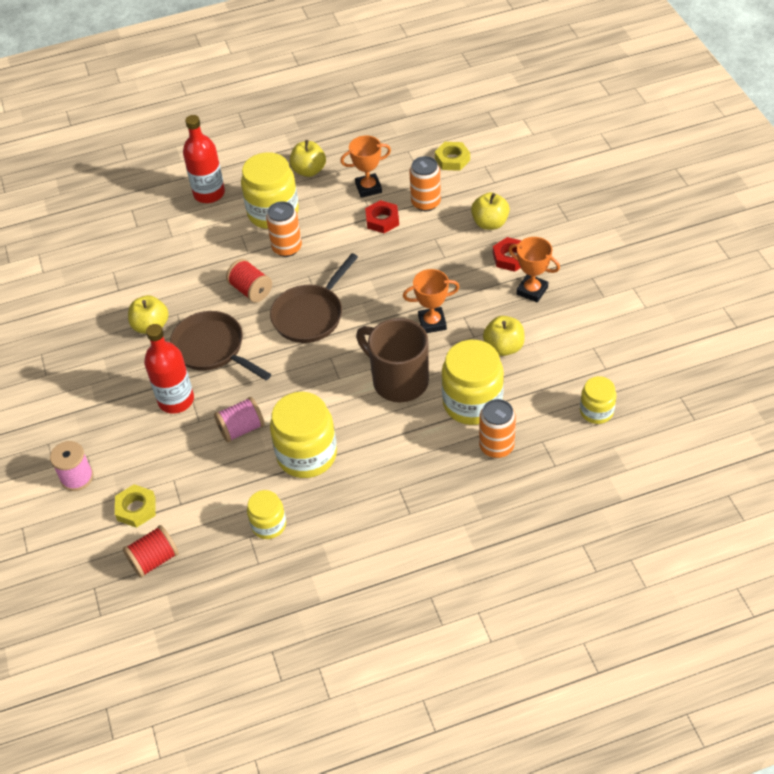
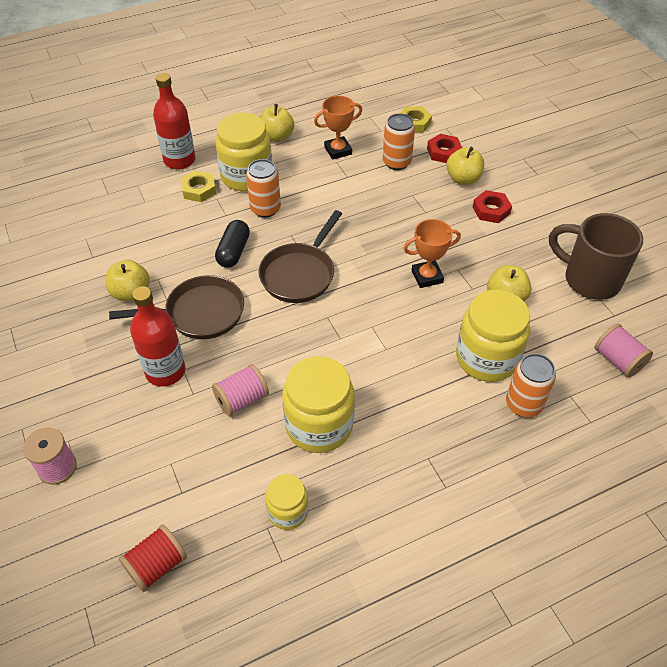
camera: 10 degrees left, 0 degrees up
yellow nut [115,484,156,528] -> yellow nut moved to [180,170,216,202]
brown pan [170,311,271,380] -> brown pan turned 135 degrees clockwise [109,275,244,339]
red spool [226,259,272,303] -> black capsule [215,220,250,268]
brown mug [356,318,429,402] -> brown mug moved to [549,213,643,300]
red nut [365,200,399,233] -> red nut moved to [427,134,462,163]
orange trophy [508,237,560,303] -> none
yellow jar [580,376,616,424] -> pink spool [595,324,653,378]

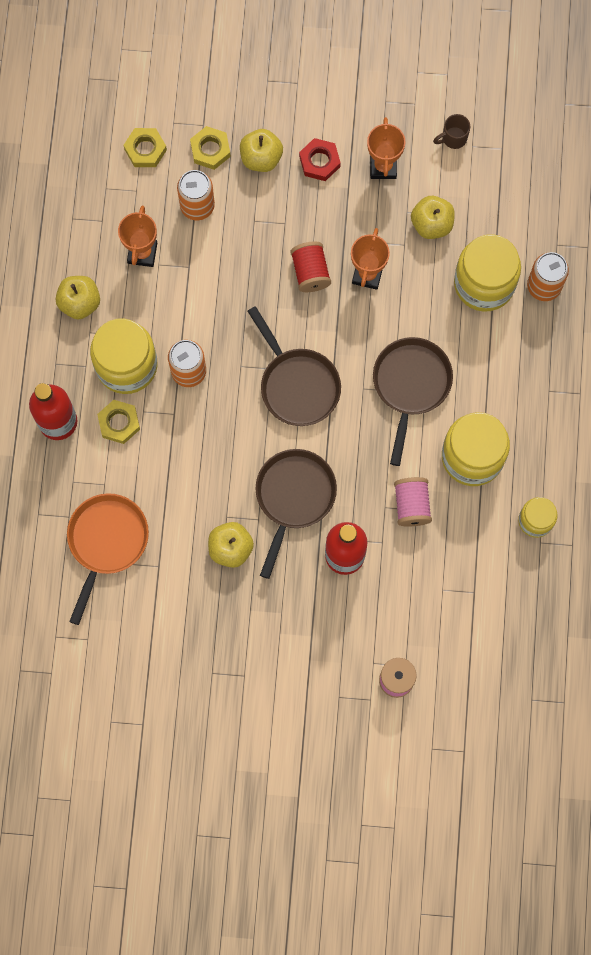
camera: 60 degrees left, 25 degrees up
red spool [119,525,187,592] -> red spool moved to [290,242,331,292]
black capsule [215,220,250,268] -> none
red nut [427,134,462,163] -> yellow nut [190,126,231,170]
brown mug [549,213,643,300] -> brown mug [433,114,470,149], size x0.43
pink spool [595,324,653,378] -> none
none -> orange pan [67,493,149,625]
none -> orange trophy [367,117,406,179]
none -> brown pan [373,337,453,466]

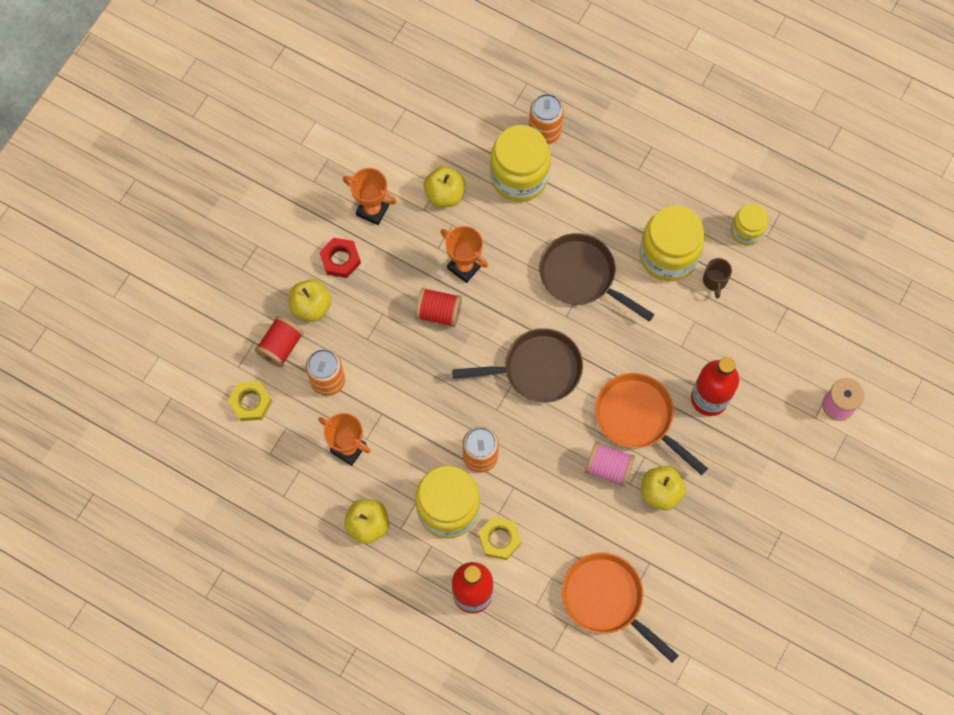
camera: 65 degrees left, 5 degrees down
yellow nut [190,126,231,170] -> red spool [255,316,304,367]
brown pan [256,449,337,579] -> orange pan [595,373,708,475]
pink spool [394,477,432,526] -> pink spool moved to [585,442,635,487]
brown mug [433,114,470,149] -> brown mug moved to [703,258,732,299]

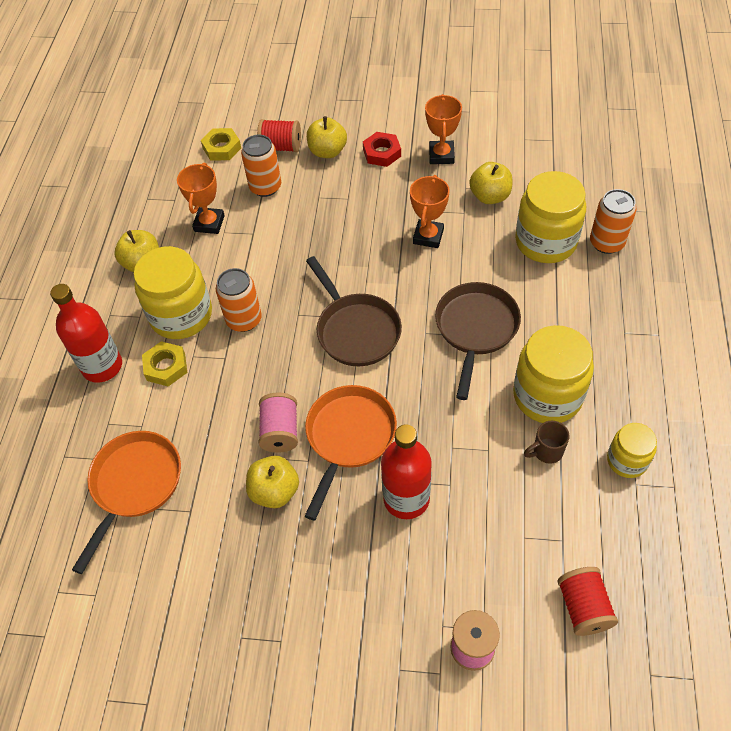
camera: 70 degrees right, 15 degrees down
red spool [415,288,462,327] -> red spool moved to [557,567,618,636]

